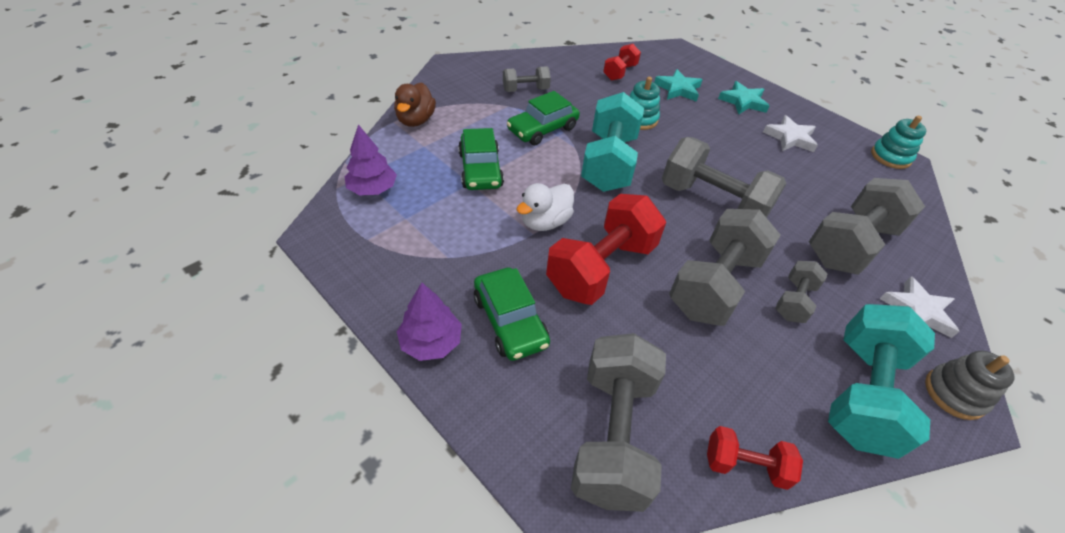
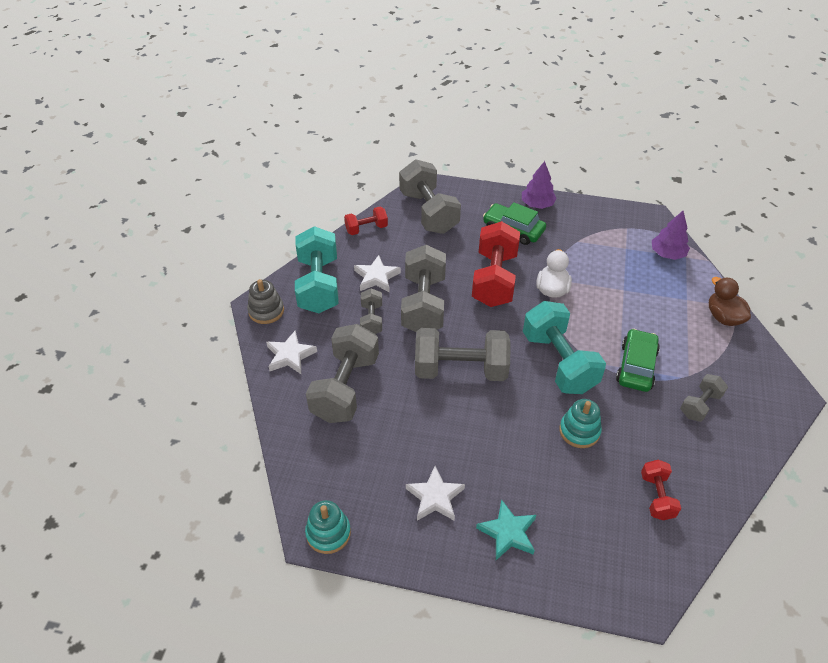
camera: 150 degrees right, 0 degrees up
green car [458,128,504,190] -> none
turquoise star [654,69,703,102] -> none
none -> white star [354,255,401,292]

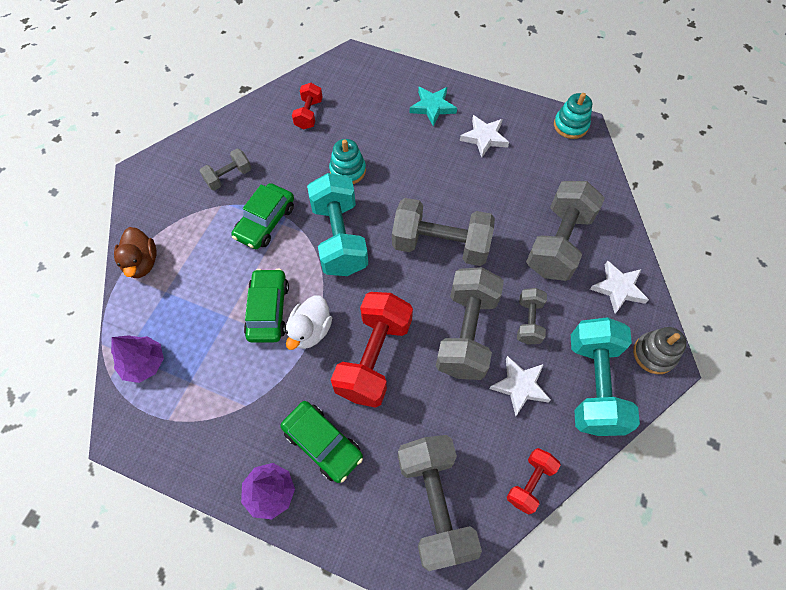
camera: 170 degrees left, 15 degrees up
red dumbbell [344,207,388,235] -> red dumbbell turned 45 degrees counterclockwise [507,448,560,515]
none -> green car [244,268,289,343]

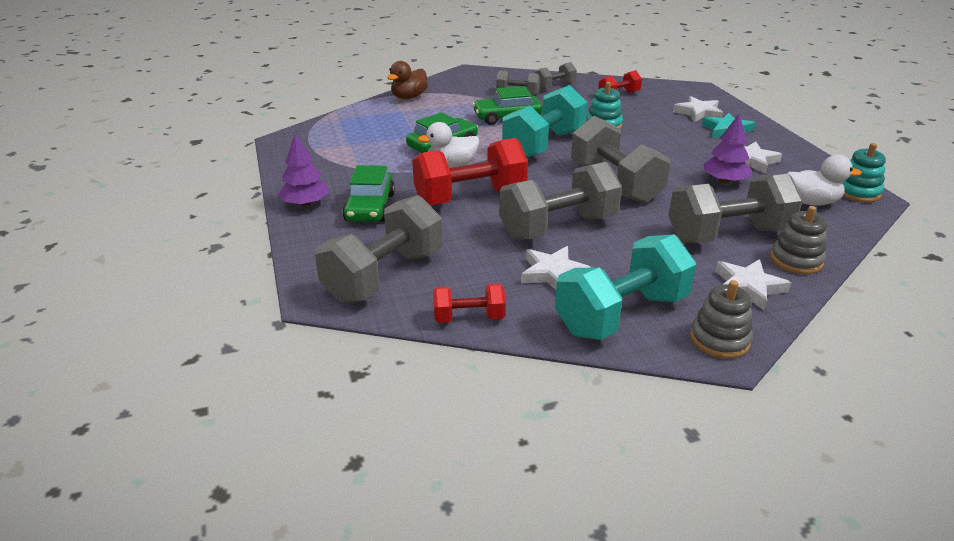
camera: 50 degrees right, 30 degrees down
purple tree [111,335,164,383] -> purple tree moved to [703,113,752,184]
grey dumbbell [517,288,547,345] -> grey dumbbell moved to [535,62,577,90]
none -> white star [673,96,724,122]
none -> grey stacking toy [770,206,827,274]
none -> white duck [787,155,862,206]

